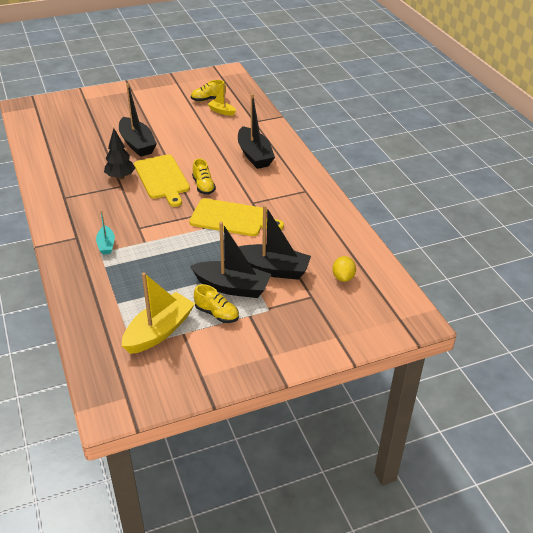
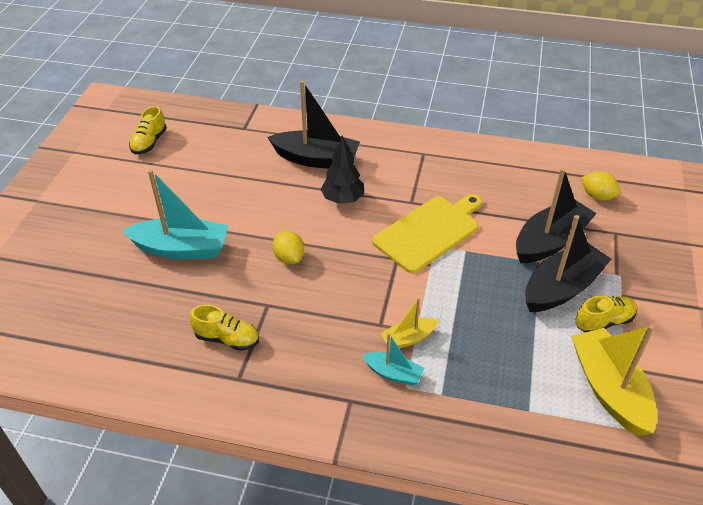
camera: 55 degrees left, 5 degrees up
black tree [104,128,135,179] -> black tree moved to [321,135,364,204]
black boat [119,83,157,157] -> turquoise boat [122,169,228,259]
yellow cutting board [134,155,190,207] -> yellow lemon [273,231,304,264]
yellow shoe [192,158,216,195] -> yellow shoe moved to [190,304,259,351]
yellow boat [208,84,236,116] -> yellow boat moved to [381,298,439,348]

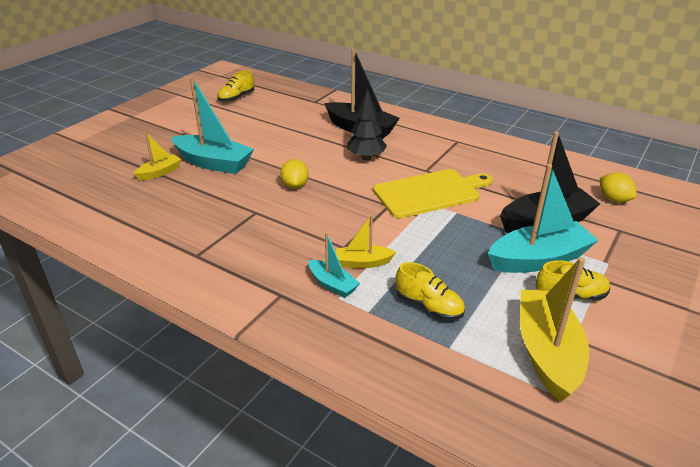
camera: 20 degrees right, 10 degrees down
yellow shoe [190,304,259,351] -> yellow shoe moved to [396,262,465,320]
black boat [525,215,612,312] -> turquoise boat [488,164,599,273]
none -> yellow boat [133,132,181,181]

